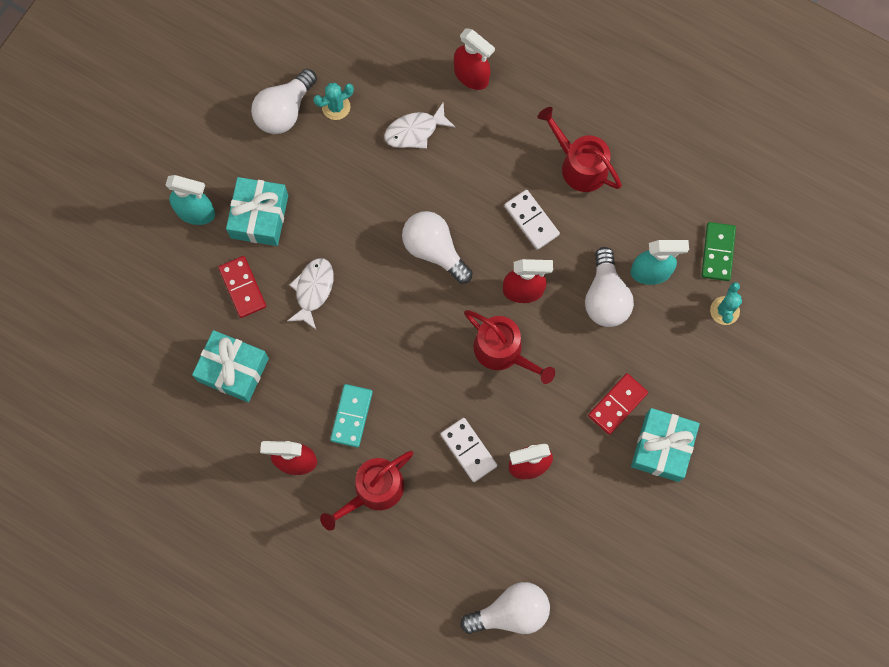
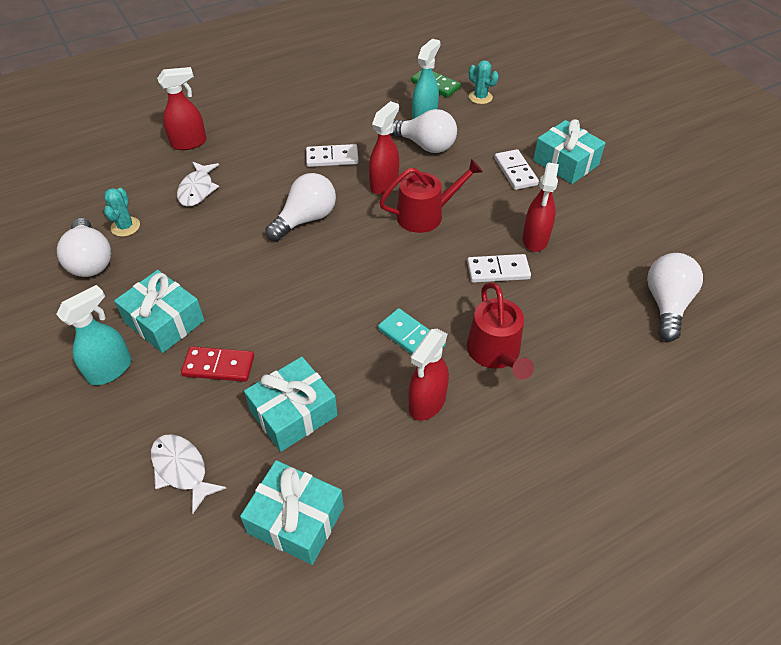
camera: 60 degrees left, 25 degrees down
white fish [287,258,334,329] -> white fish moved to [151,434,226,514]
white light bulb [402,211,473,284] -> white light bulb turned 150 degrees clockwise [265,173,336,241]
red watering can [537,107,622,192] -> none
red domino [588,373,648,435] -> white domino [495,149,539,190]
none -> turquoise gift [240,460,344,565]

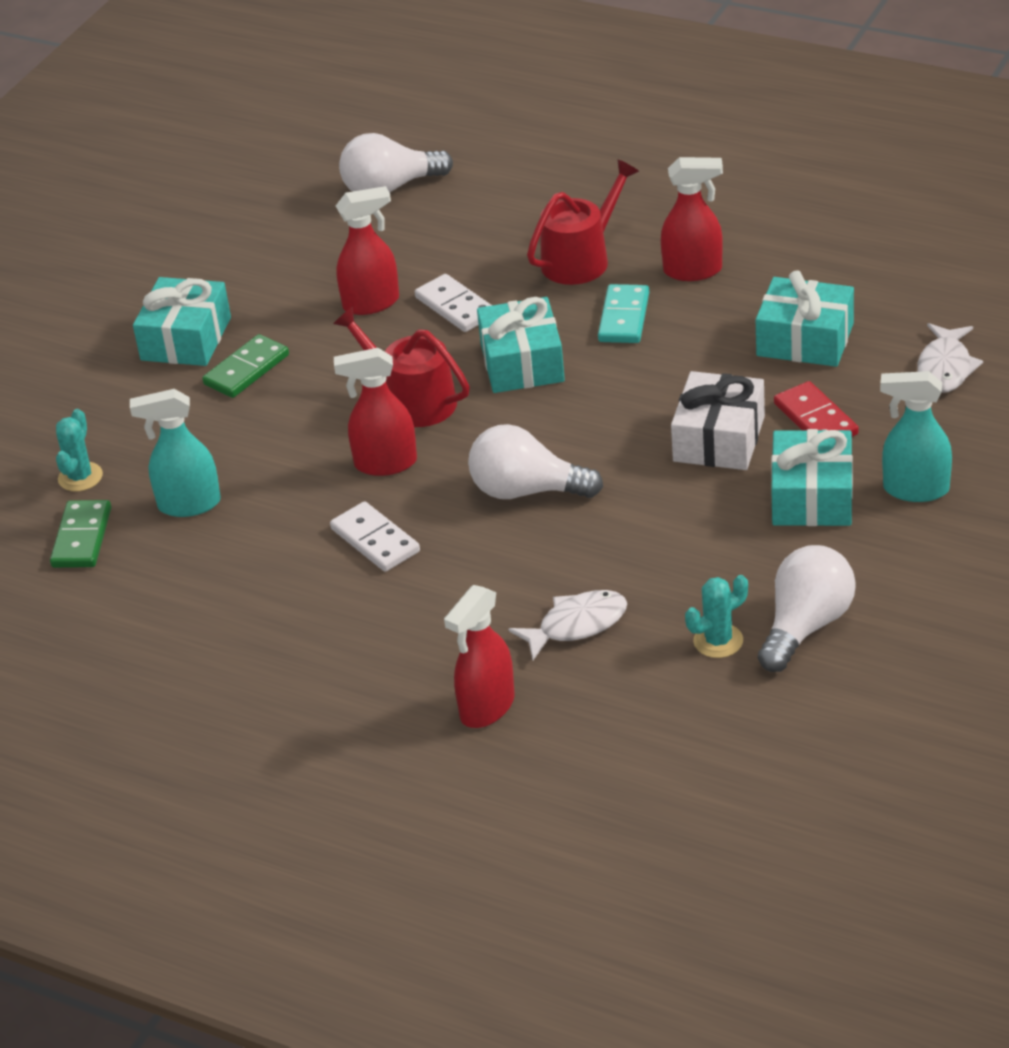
camera: 120 degrees left, 10 degrees down
red spray bottle [157,67,206,150] -> red spray bottle turned 90 degrees counterclockwise [444,585,515,728]
turquoise gift [240,460,344,565] -> turquoise gift moved to [477,297,565,393]
white light bulb [390,109,457,153] -> none
white domino [495,149,539,190] -> green domino [202,334,289,398]
none -> white gift [671,371,765,470]

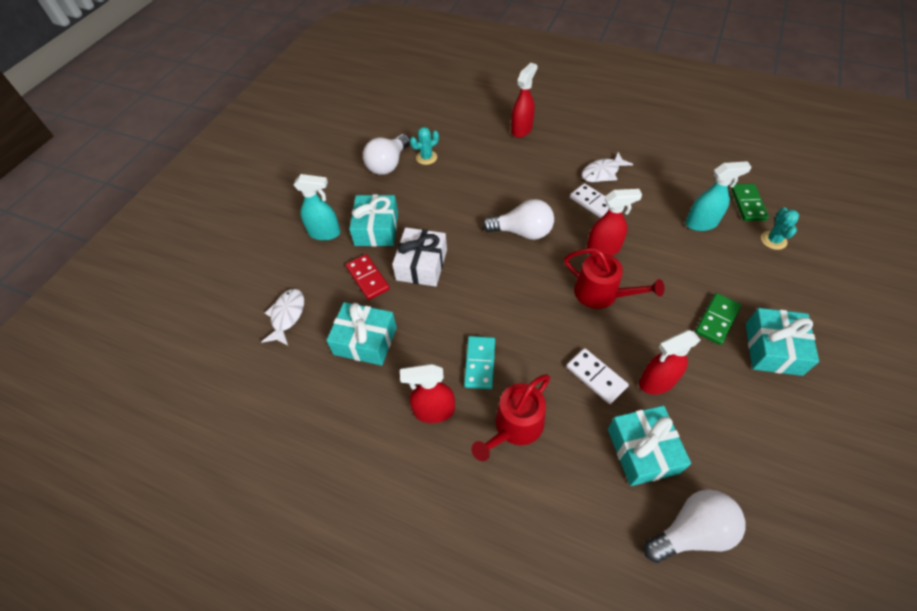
camera: 175 degrees right, 15 degrees up
turquoise gift [477,297,565,393] -> turquoise gift moved to [608,405,691,486]
white fish [508,590,627,660] -> white fish moved to [582,152,634,182]

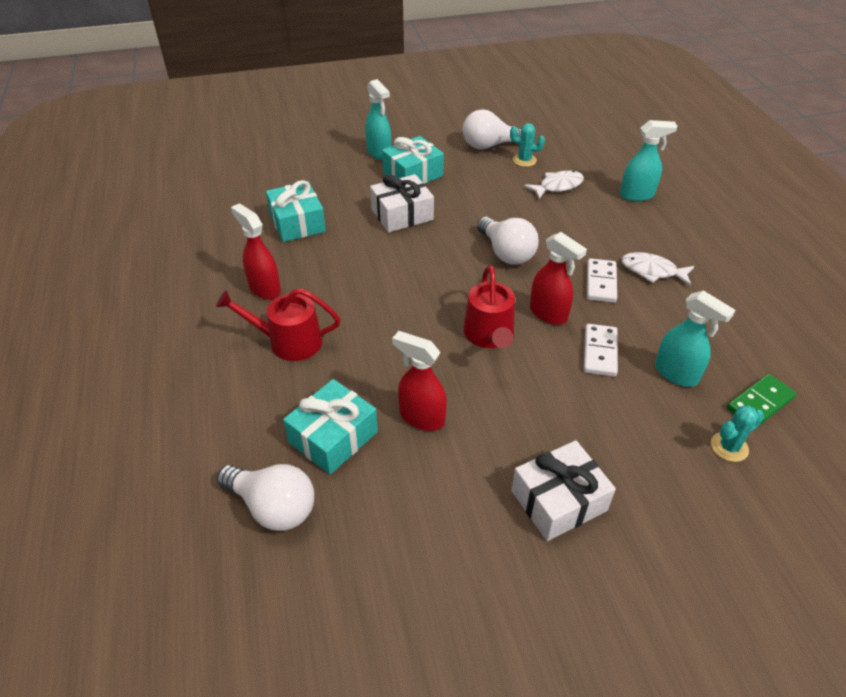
camera: 50 degrees right, 10 degrees down
white fish [261,289,304,346] -> white fish moved to [524,170,584,199]
red domino [346,254,390,300] -> none
turquoise domino [464,336,495,389] -> none
red spray bottle [511,63,538,138] -> turquoise spray bottle [620,120,677,201]
white domino [566,348,629,404] -> white domino moved to [584,324,618,377]
green domino [695,293,741,345] -> none
turquoise gift [746,308,819,376] -> white gift [511,440,616,541]

